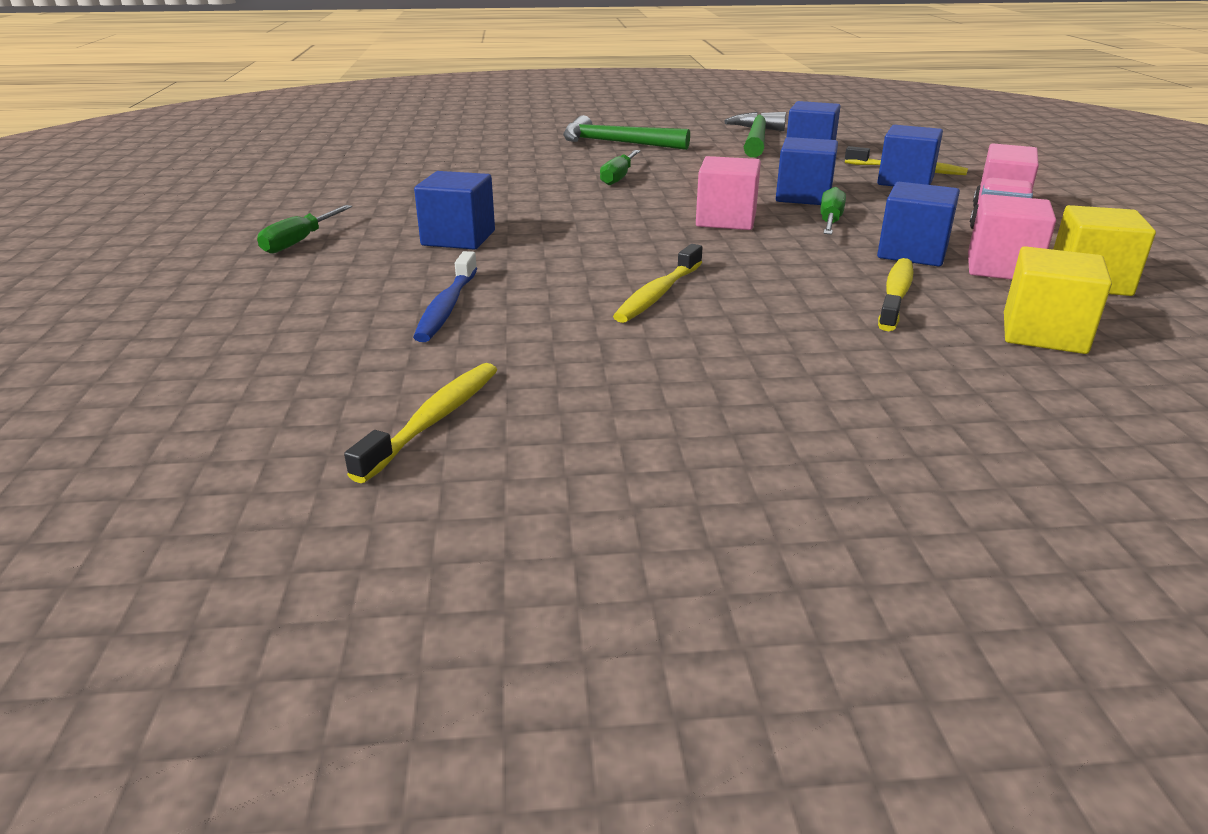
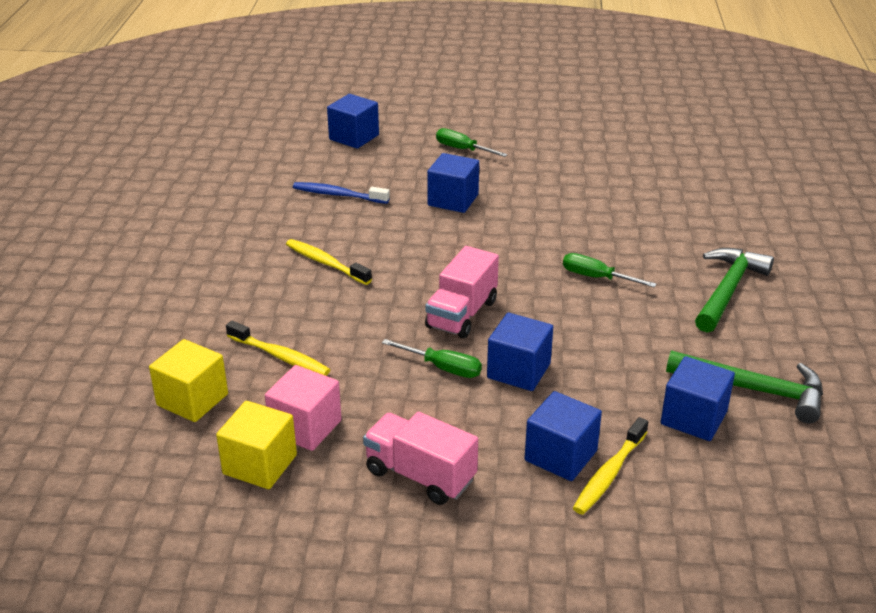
camera: 100 degrees right, 5 degrees up
yellow toothbrush [344,363,497,483] -> none
pink cube [696,156,761,230] -> pink truck [425,246,499,339]
blue cube [877,182,960,267] -> blue cube moved to [327,94,379,149]

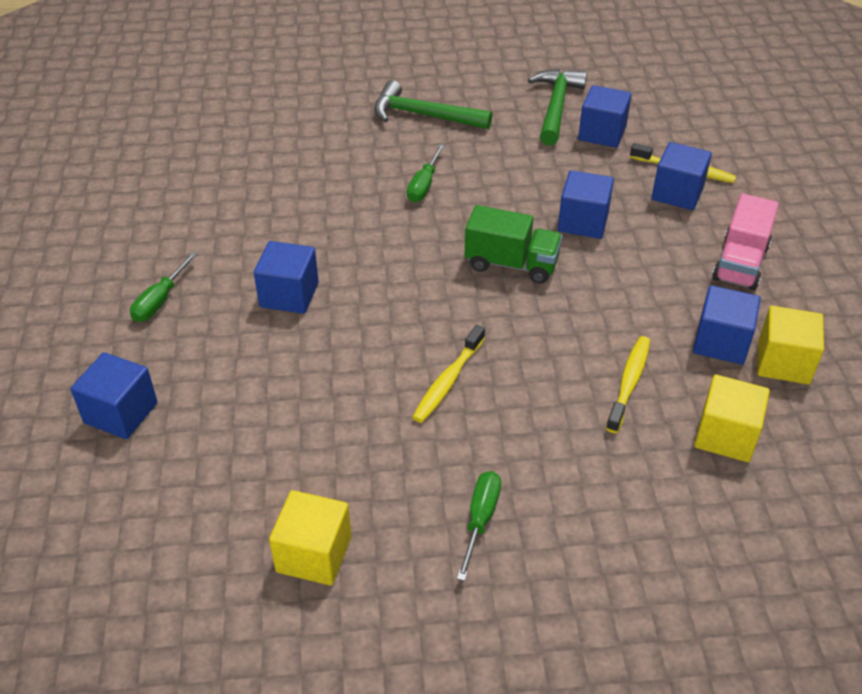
camera: 100 degrees left, 10 degrees up
pink cube [265,365,341,451] -> blue cube [693,285,761,365]
blue toothbrush [293,182,390,204] -> none
green screwdriver [382,339,482,378] -> green screwdriver moved to [457,471,501,581]
pink truck [425,246,499,339] -> green truck [465,205,563,284]
none -> yellow cube [269,490,351,586]

